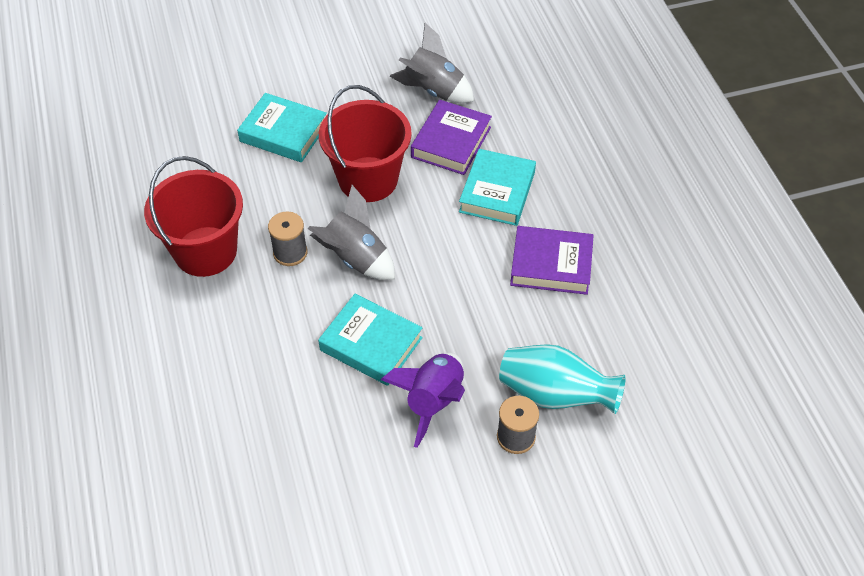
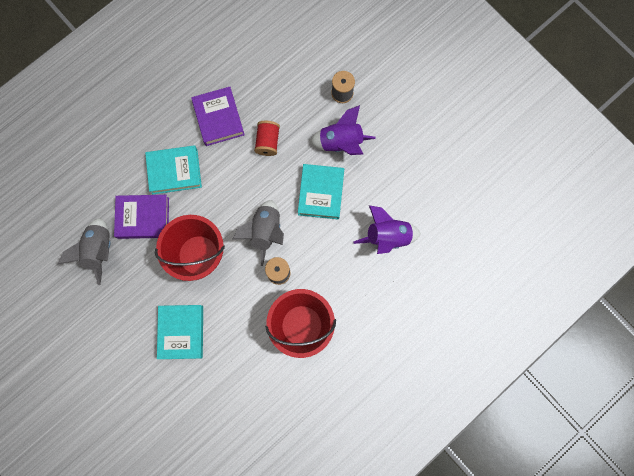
camera: 115 degrees left, 25 degrees up
turquoise vase [499,344,626,414] -> none
none -> red spool [254,121,280,156]
none -> purple rocket [353,205,421,254]

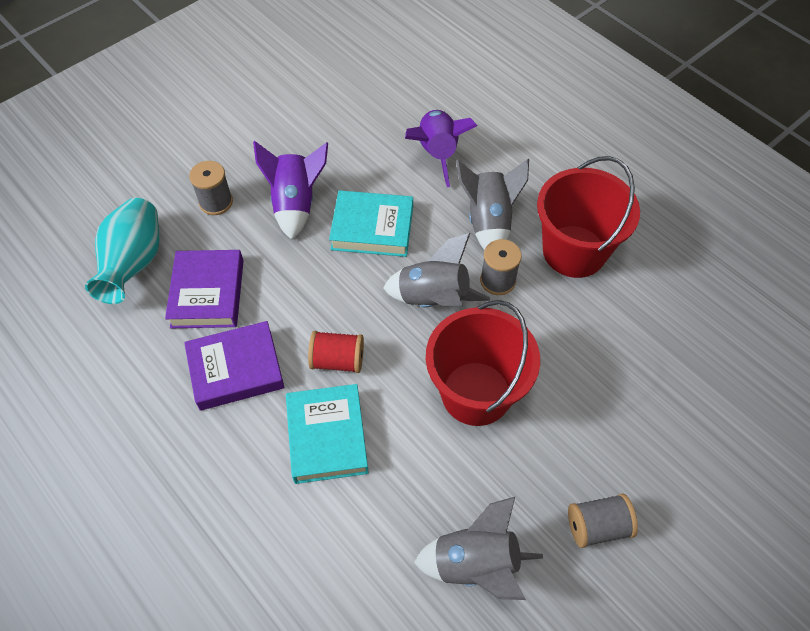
camera: 90 degrees left, 20 degrees down
purple book [114,195,169,239] -> purple book moved to [165,250,244,328]
turquoise book [157,305,203,359] -> none
red spool [254,121,280,156] -> red spool moved to [308,331,364,373]
none -> turquoise vase [85,198,159,304]
none -> grey rocket [456,159,529,250]
none -> grey spool [568,494,638,548]

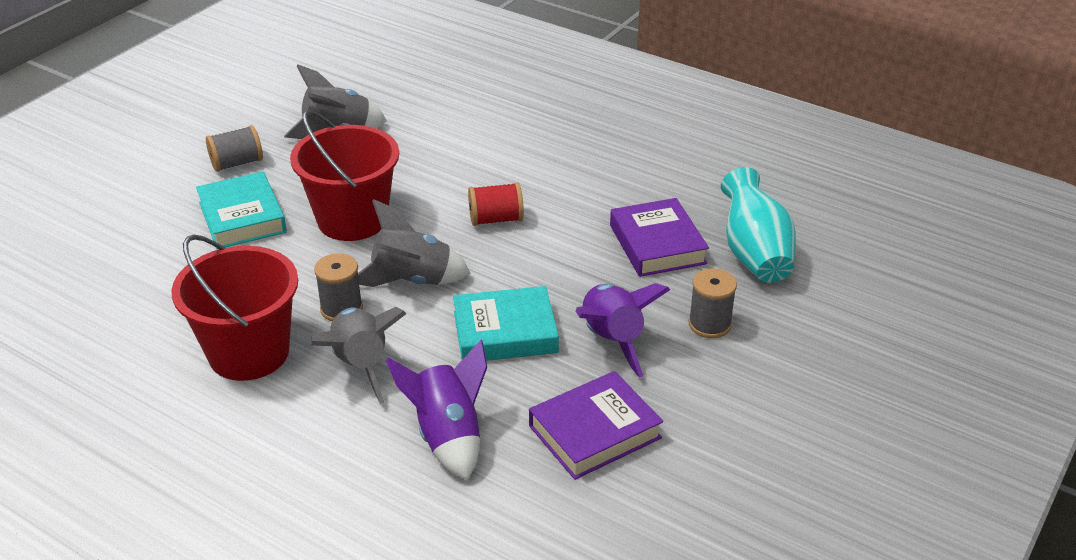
camera: 165 degrees right, 20 degrees down
purple book [184,321,284,411] -> purple book moved to [529,371,663,480]
turquoise book [286,384,369,484] -> turquoise book moved to [196,172,287,249]

